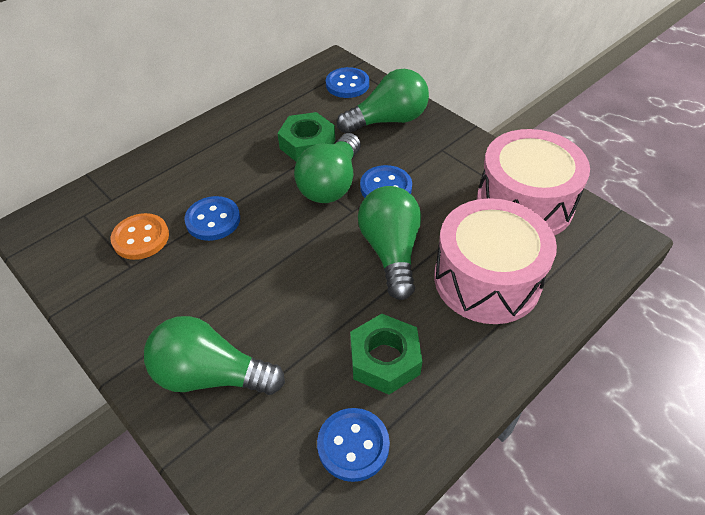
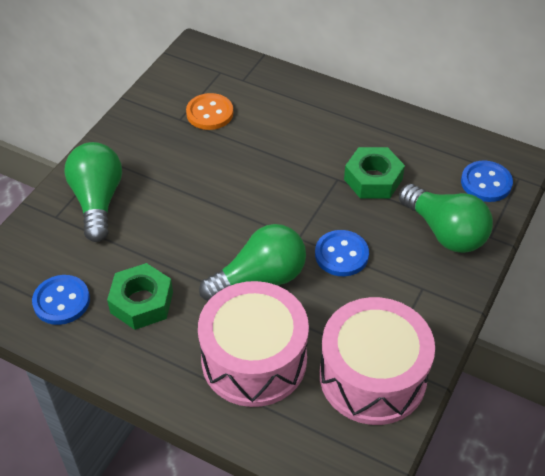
camera: 70 degrees right, 0 degrees up
blue button [184,196,240,241] -> none
green light bulb [294,133,361,203] -> none

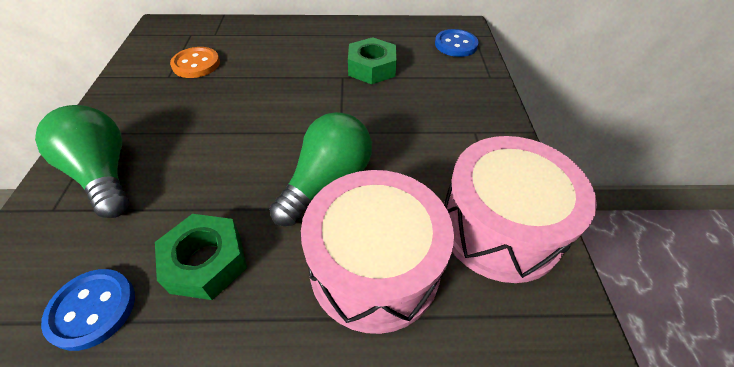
camera: 30 degrees left, 0 degrees up
blue button [315,230,369,276] -> none
green light bulb [399,184,493,253] -> none

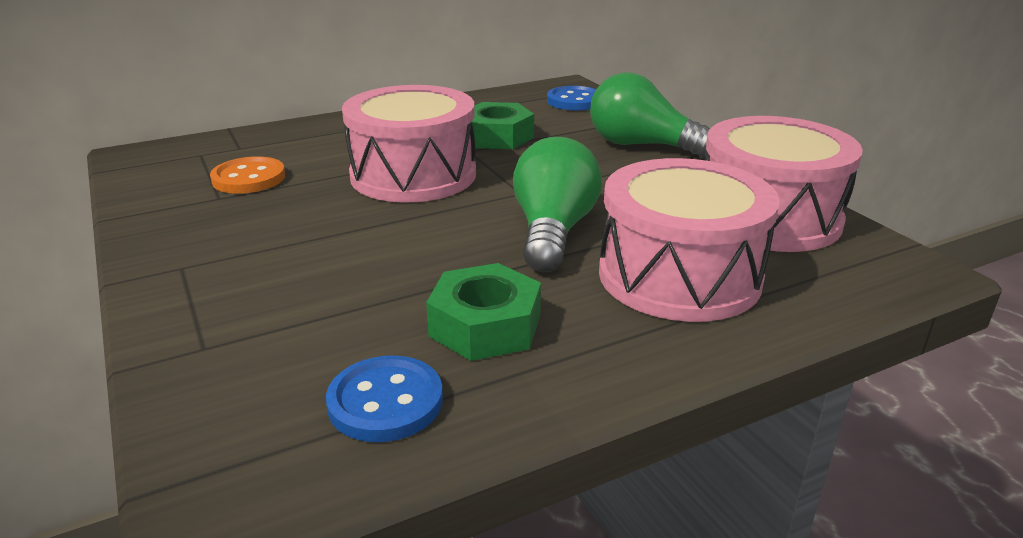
camera: 25 degrees left, 20 degrees down
green light bulb [35,105,129,218] -> green light bulb moved to [590,72,710,157]
none -> pink drum [342,85,476,202]

